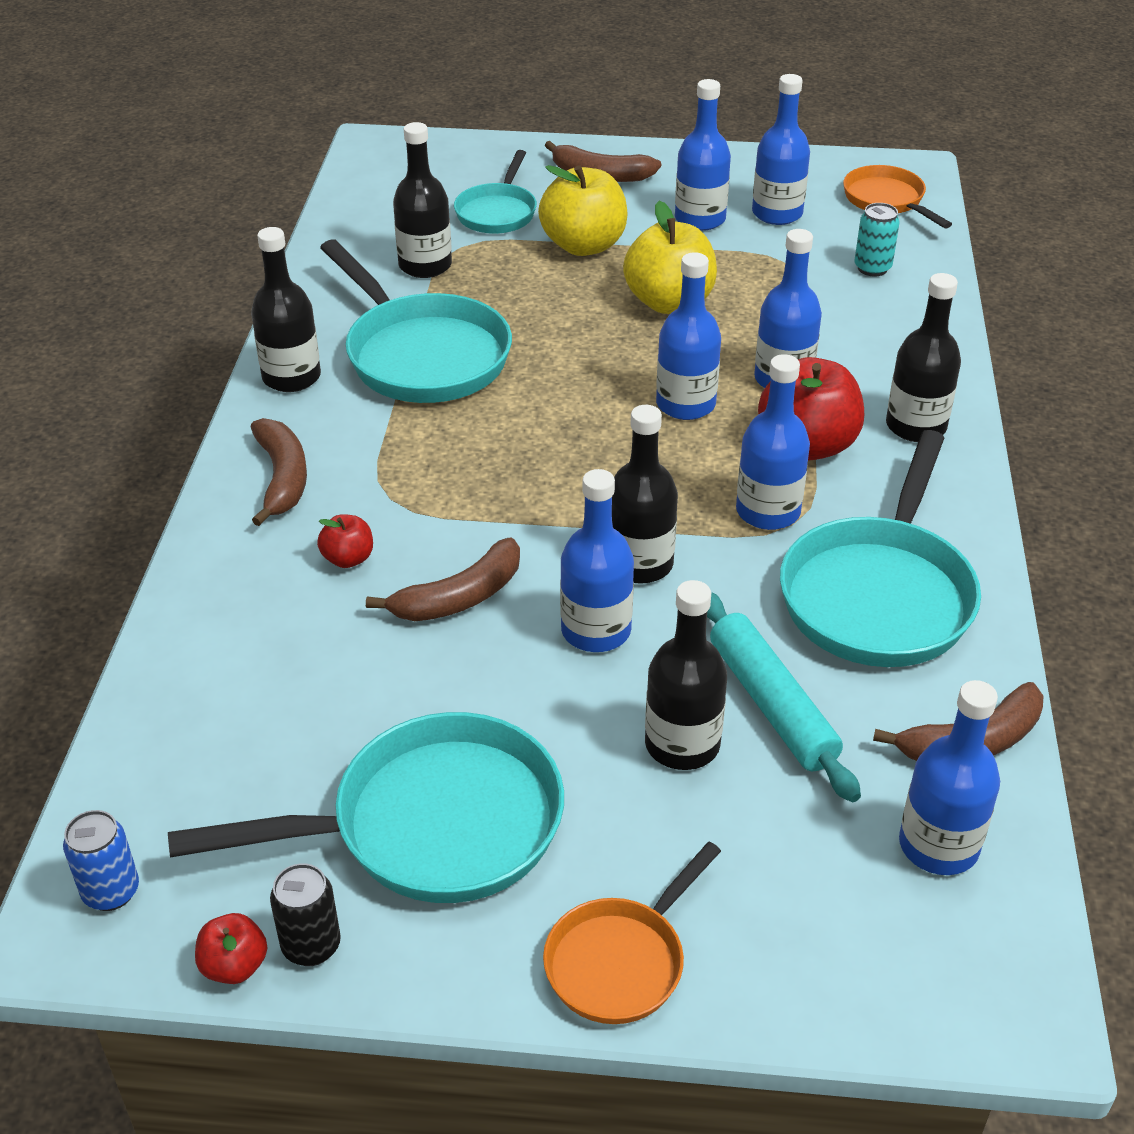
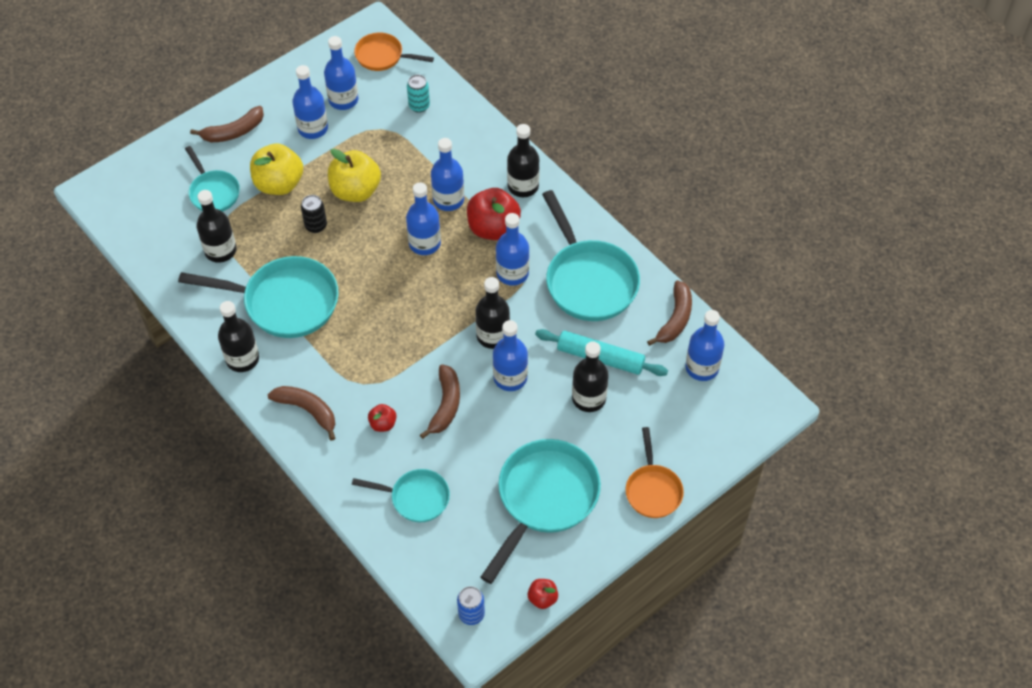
camera: 45 degrees left, 15 degrees up
black can [270,863,341,966] -> black can moved to [301,195,327,233]
none -> turquoise pan [352,469,450,522]

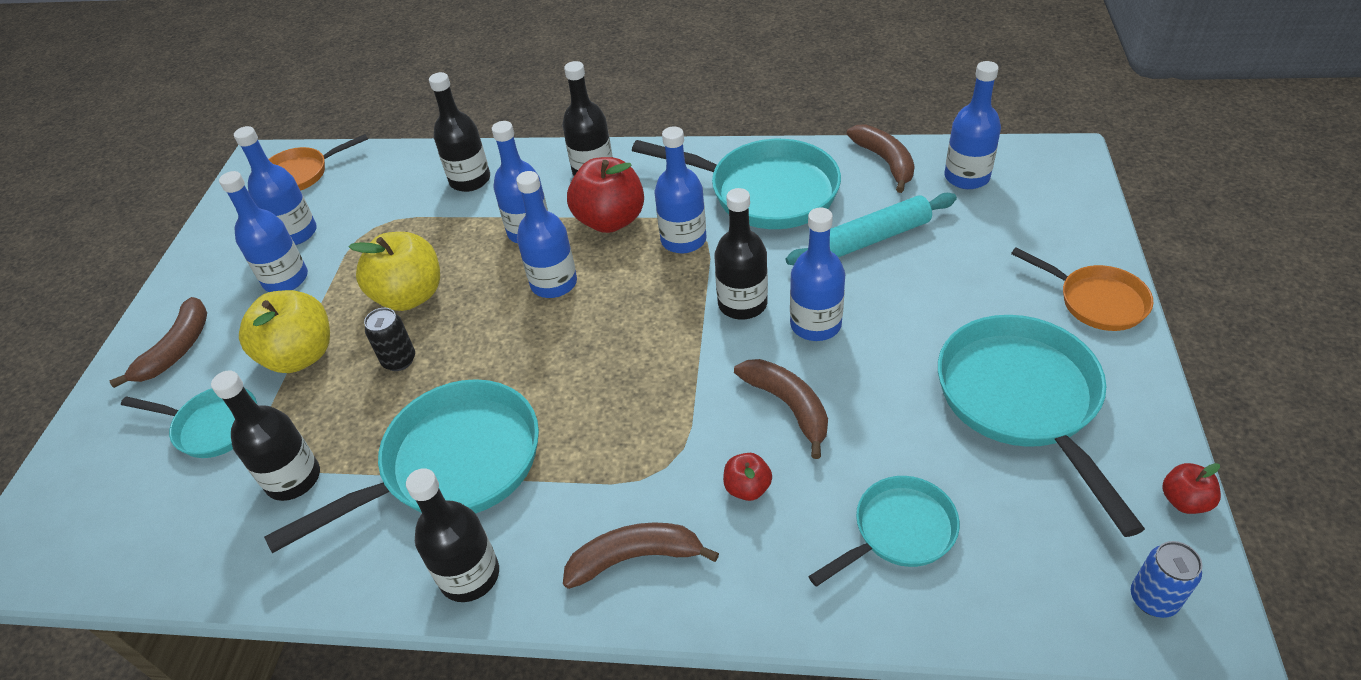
camera: 40 degrees left, 10 degrees down
turquoise can [407,75,430,113] -> none
black bottle [572,341,609,412] -> black bottle moved to [429,72,490,192]

